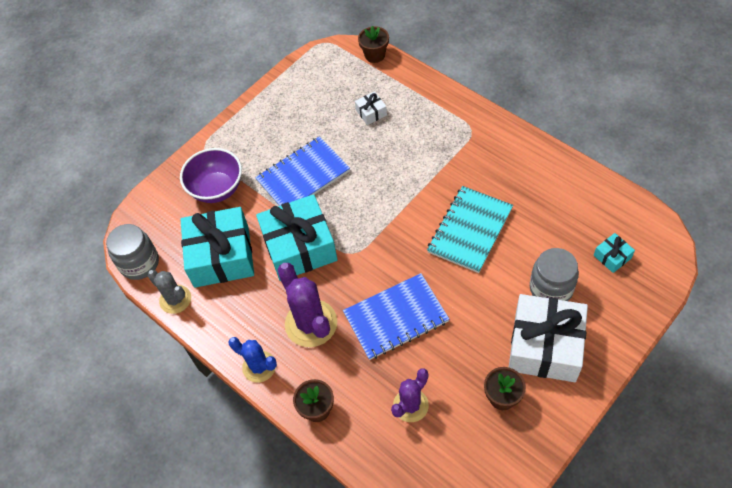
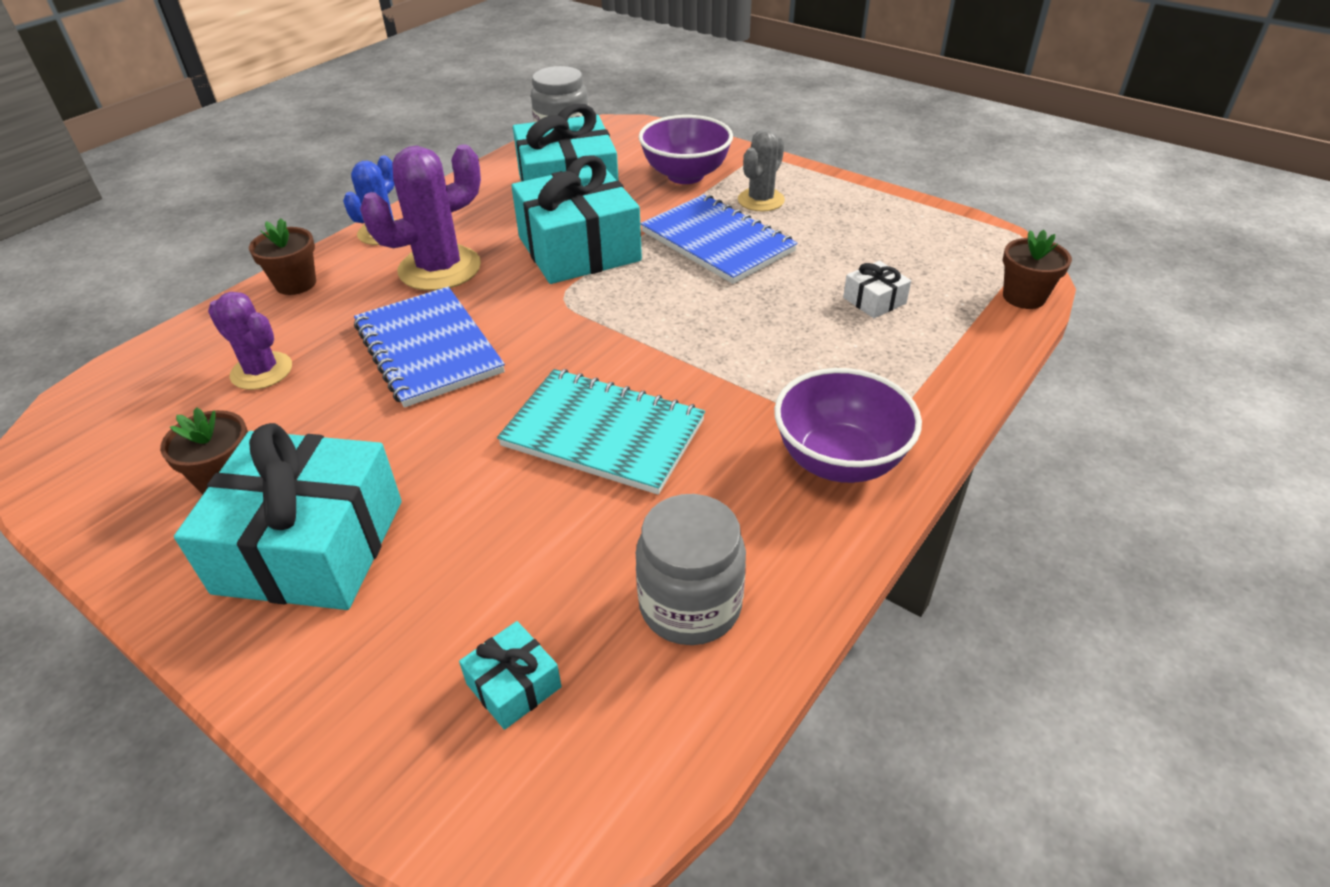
camera: 80 degrees right, 15 degrees down
grey cactus [147,270,191,314] -> grey cactus moved to [738,129,785,211]
white gift [509,294,588,382] -> turquoise gift [174,423,402,610]
grey jar [530,248,579,301] -> grey jar moved to [636,494,746,645]
none -> purple bowl [774,368,922,483]

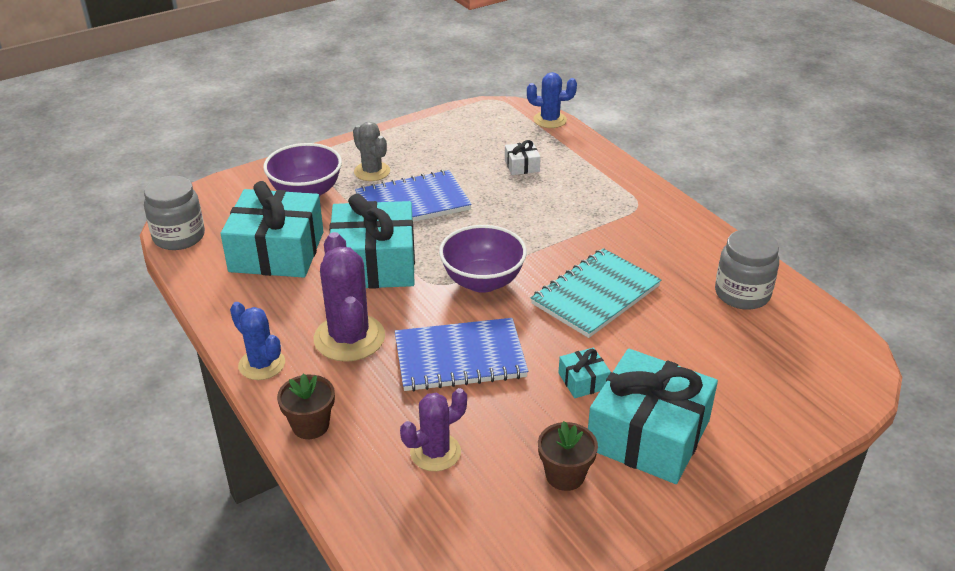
camera: 70 degrees left, 5 degrees down
turquoise gift [459,621,562,730] -> turquoise gift moved to [558,347,611,398]
purple bowl [774,368,922,483] -> purple bowl moved to [439,225,527,293]
brown flower pot [1003,230,1072,309] -> blue cactus [527,72,577,128]

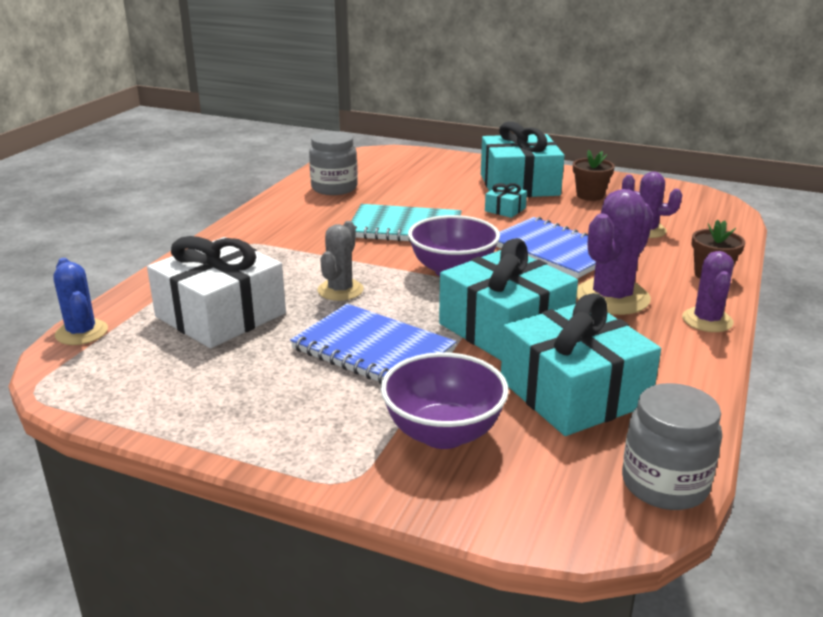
camera: 125 degrees left, 10 degrees down
blue cactus [230,302,285,380] -> purple cactus [682,251,734,332]
grey cactus [353,122,390,181] -> grey cactus moved to [318,221,364,301]
white gift [505,140,541,175] -> white gift [147,236,286,348], size x2.36

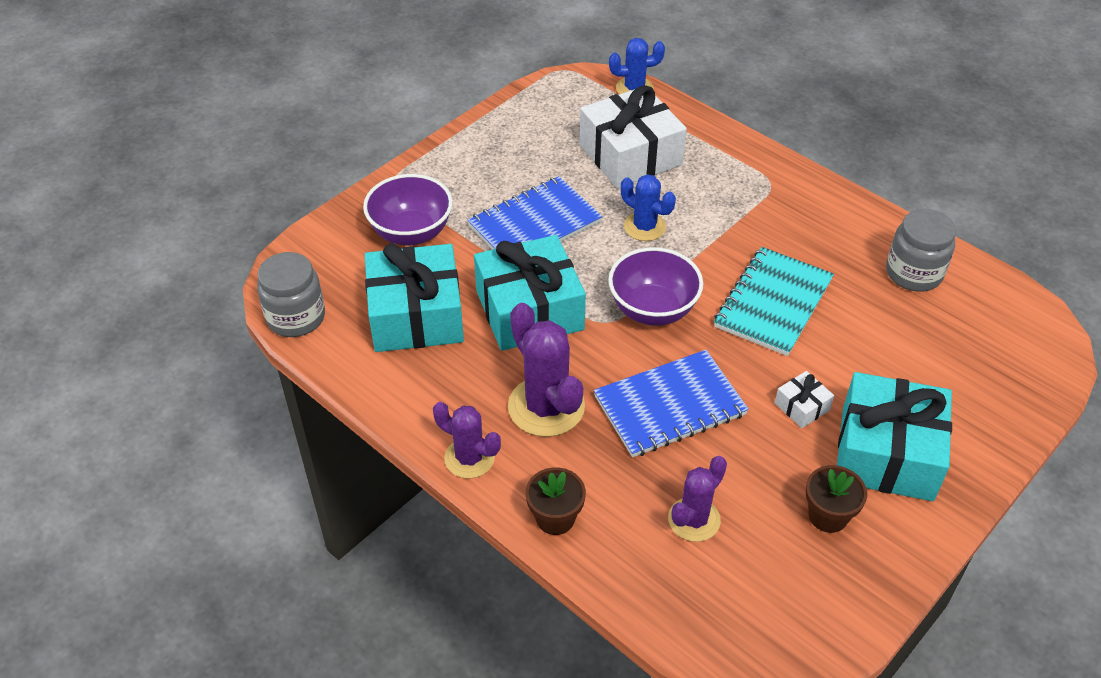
camera: 110 degrees right, 20 degrees up
grey cactus [318,221,364,301] -> blue cactus [621,174,676,241]
turquoise gift [485,183,527,218] -> white gift [775,371,834,428]

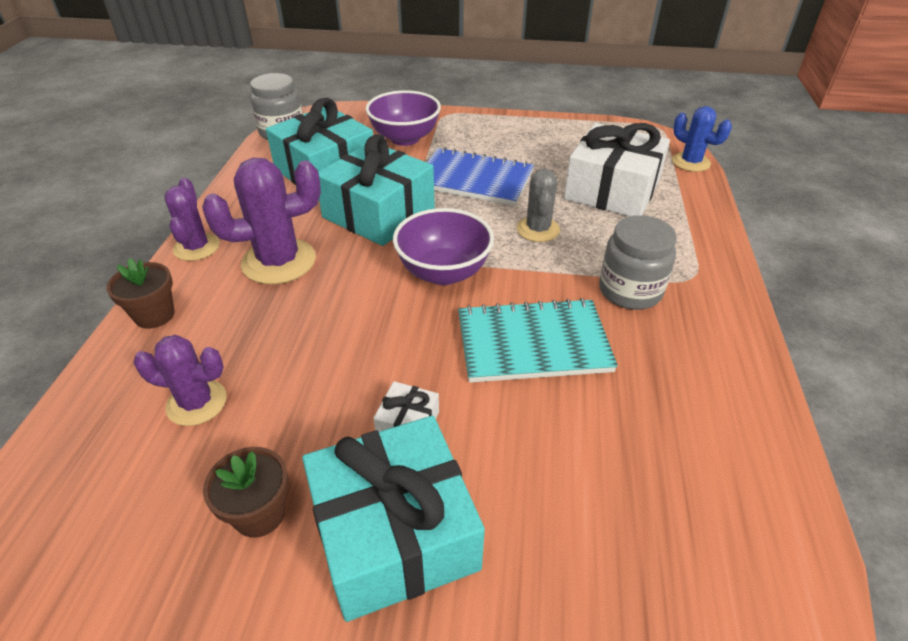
camera: 55 degrees right, 5 degrees down
purple cactus [508,303,585,437] -> purple cactus turned 45 degrees clockwise [202,158,321,284]
blue notebook [594,350,749,457] -> none
blue cactus [621,174,676,241] -> grey cactus [516,169,560,242]
grey jar [886,209,956,292] -> grey jar moved to [599,215,677,310]

